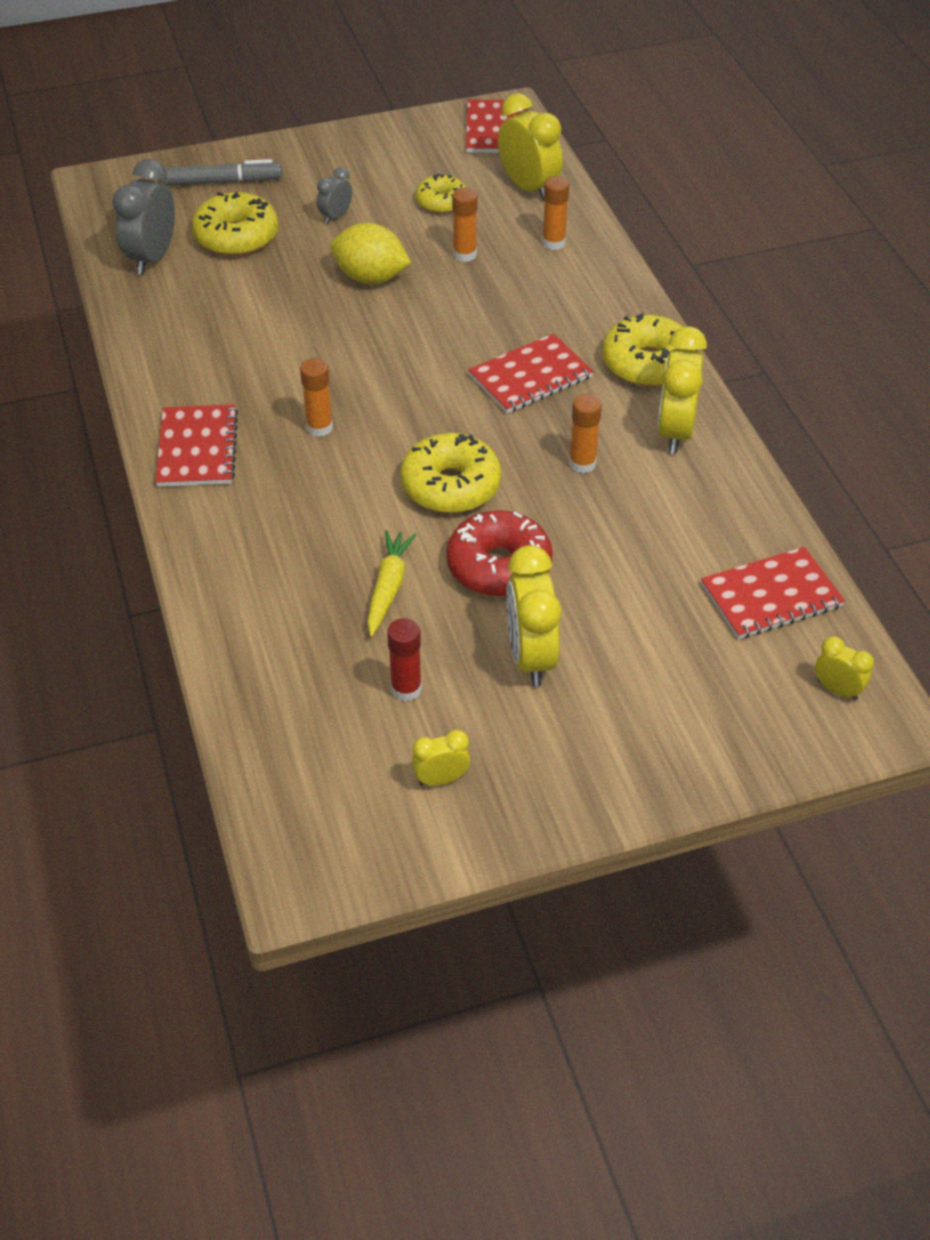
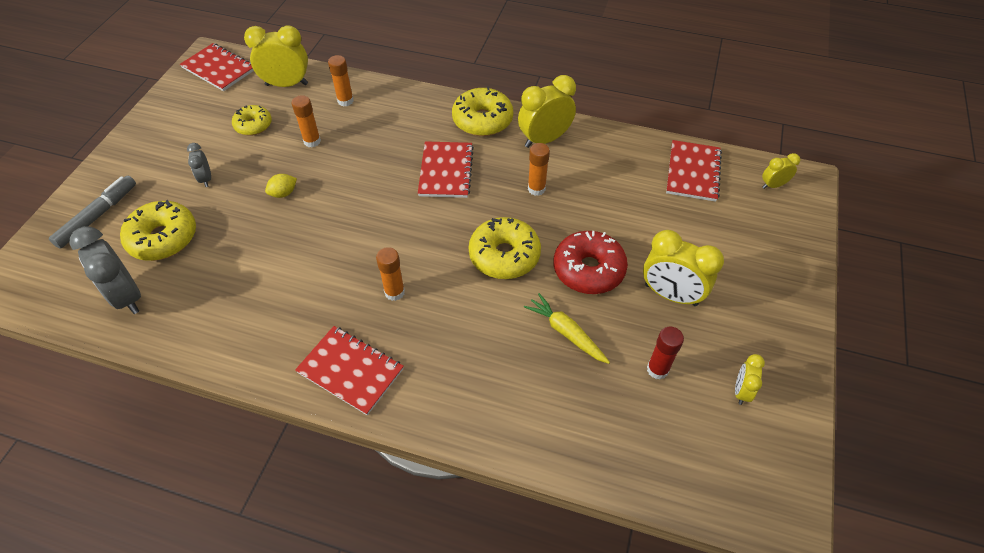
camera: 55 degrees left, 5 degrees up
yellow lemon [331,223,411,284] -> yellow lemon [265,174,297,198], size x0.52
yellow clock [657,327,707,454] -> yellow clock turned 105 degrees clockwise [518,75,576,148]

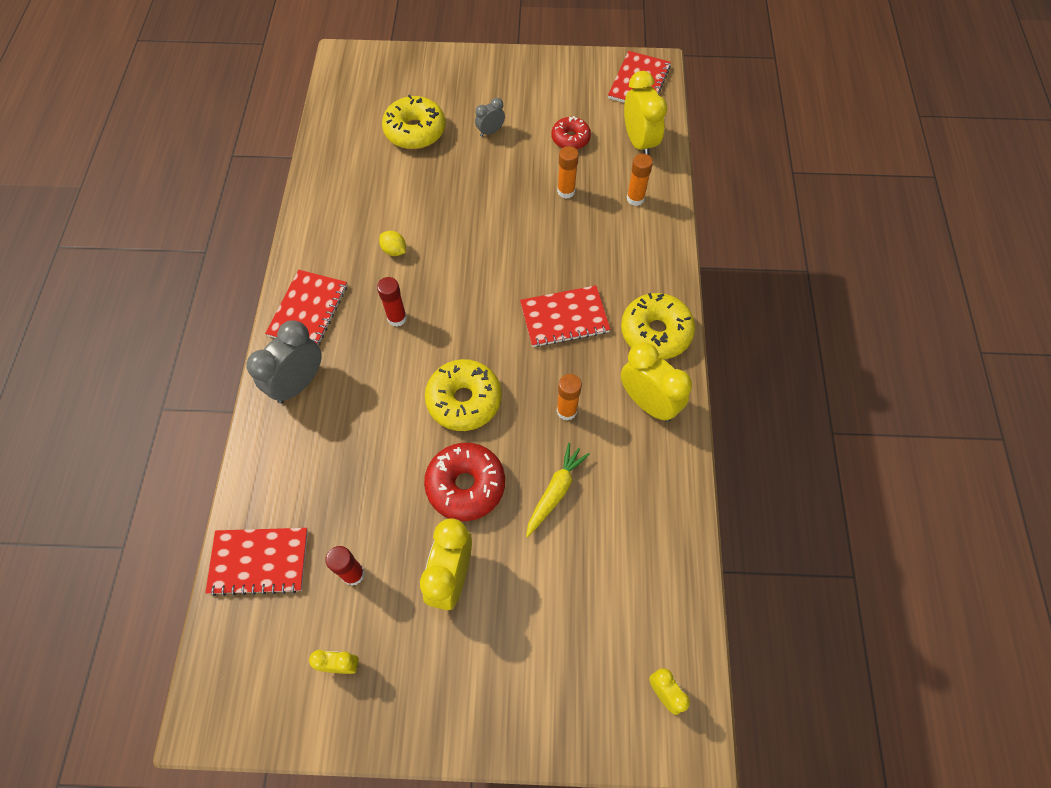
camera: 75 degrees right, 10 degrees up
grey marker [49,176,136,249] -> none
grey clock [69,226,141,314] -> grey clock moved to [246,320,322,404]
yellow donut [232,105,272,136] -> red donut [551,116,591,149]
yellow lemon [265,174,297,198] -> yellow lemon moved to [379,231,406,256]
orange glue stick [376,247,405,301] -> red glue stick [377,277,407,327]
yellow carrot [524,293,610,364] -> yellow carrot moved to [526,443,590,537]
red notebook [666,140,722,202] -> red notebook moved to [205,528,308,596]

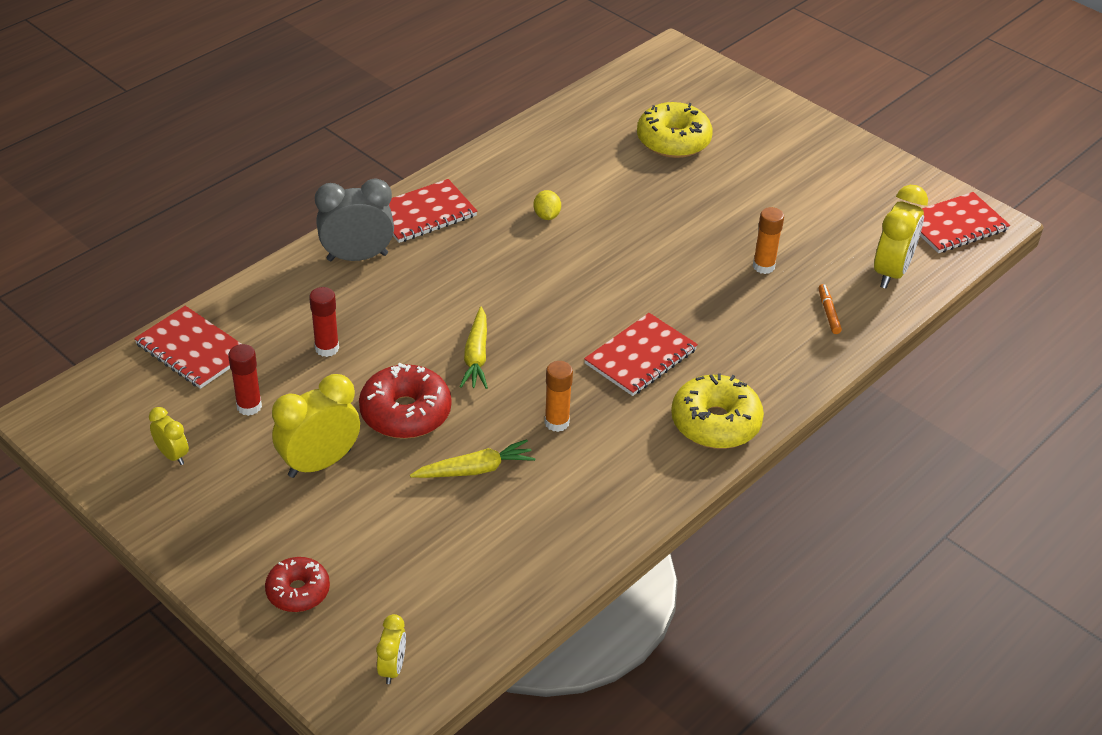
camera: 40 degrees right, 20 degrees down
red glue stick [377,277,407,327] -> red glue stick moved to [309,287,339,357]
yellow donut [425,359,501,431] -> yellow carrot [460,307,488,389]
grey clock [475,98,505,137] -> none
red notebook [520,285,611,347] -> red notebook turned 75 degrees counterclockwise [584,313,698,396]
red donut [551,116,591,149] -> red donut moved to [265,557,330,612]
yellow clock [621,342,692,422] -> none
orange glue stick [627,154,653,206] -> orange marker [819,284,842,334]

